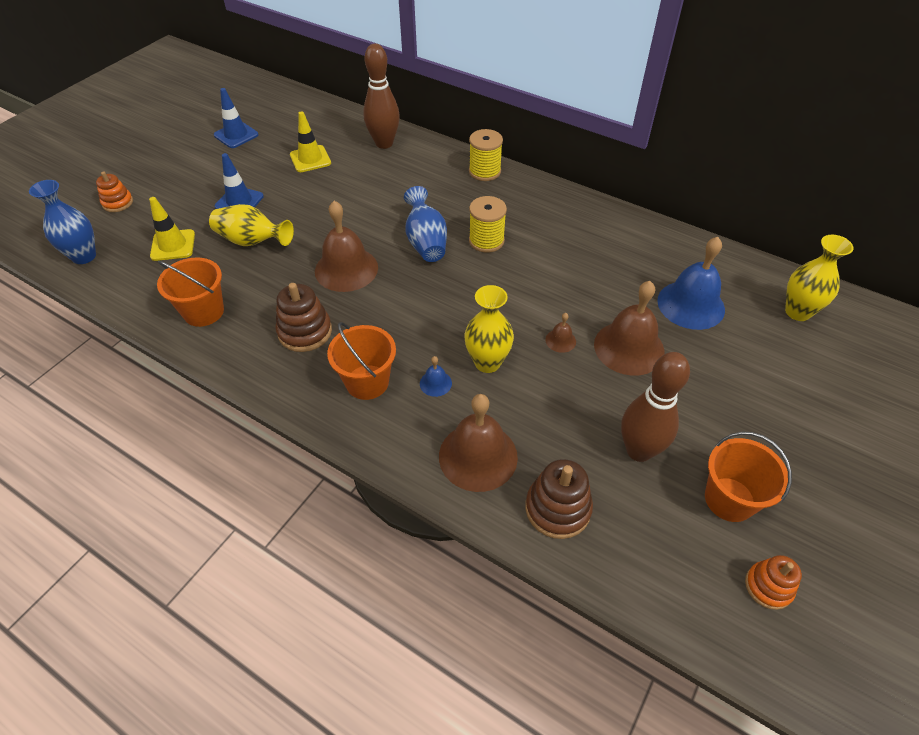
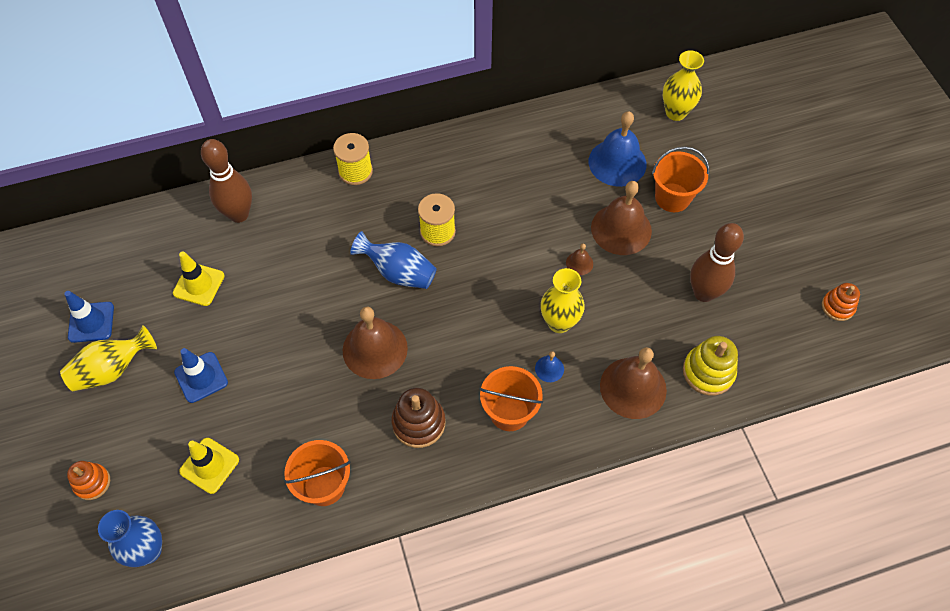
camera: 50 degrees left, 10 degrees up
yellow vase [209,204,294,246] -> yellow vase moved to [60,325,157,391]
brown stacking toy [525,459,593,539] -> yellow stacking toy [683,336,738,395]
orange bucket [705,432,792,522] -> orange bucket moved to [652,147,709,212]

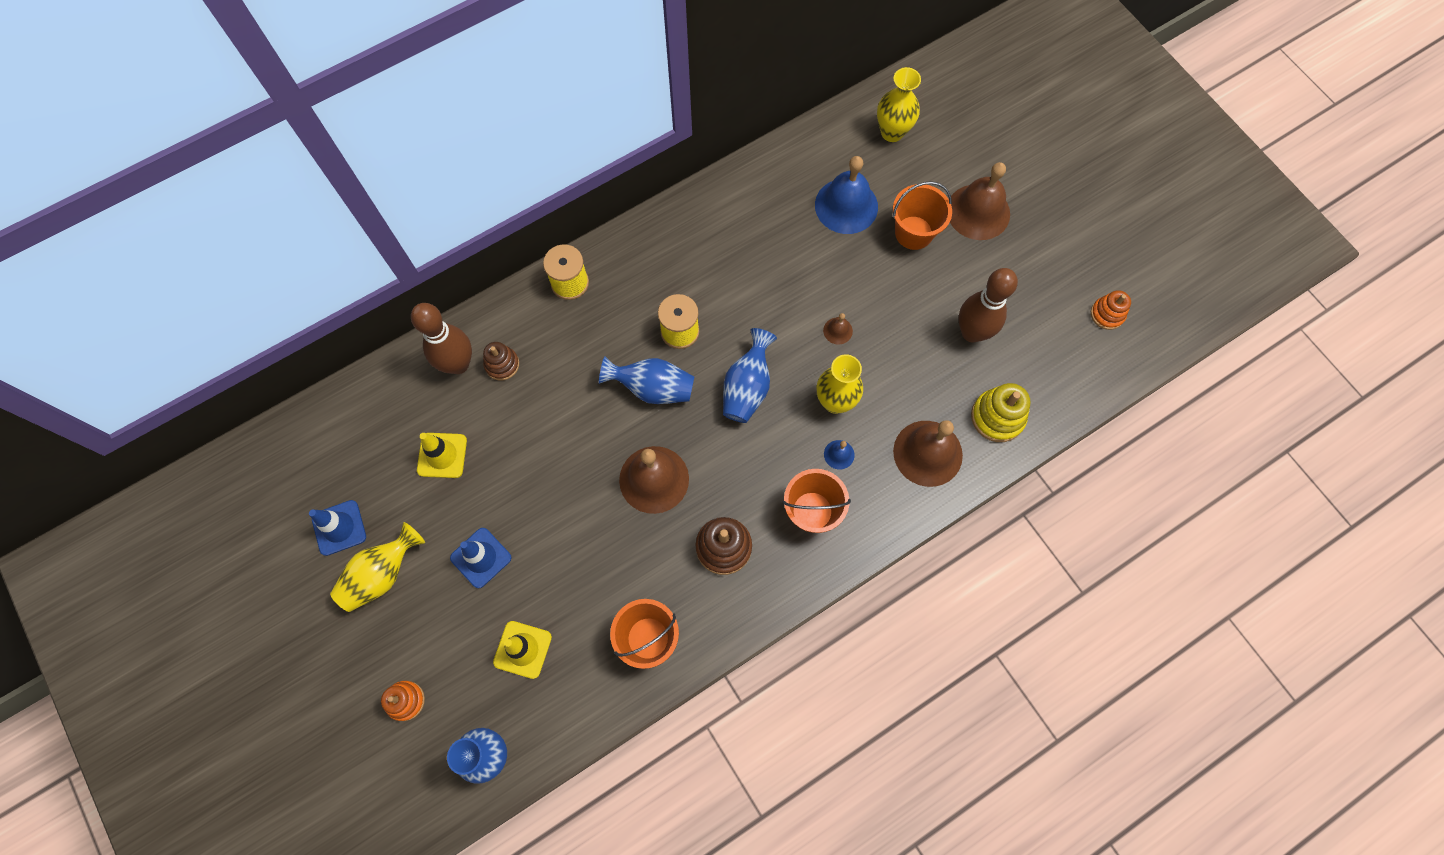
camera: 15 degrees left, 10 degrees up
brown bell [591,181,652,255] -> brown bell moved to [950,162,1010,240]
none -> brown stacking toy [483,342,519,380]
none -> blue vase [723,328,777,423]

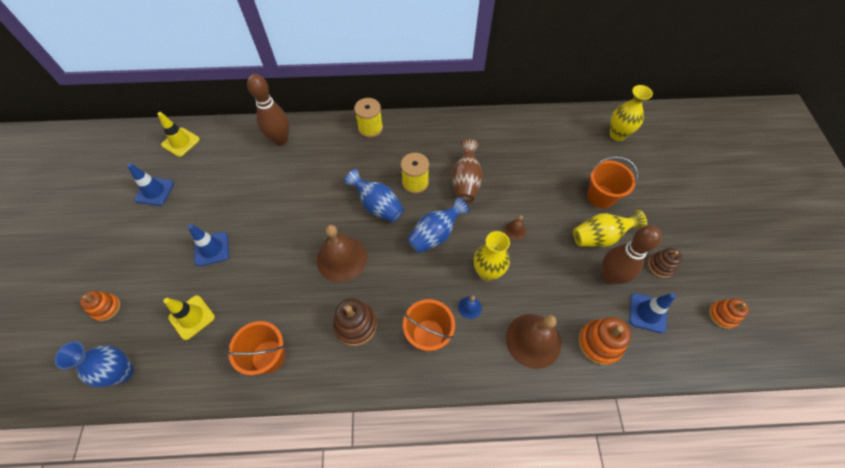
camera: 30 degrees right, 10 degrees down
yellow vase [330,522,425,612] -> yellow vase moved to [573,210,647,247]
yellow traffic cone [417,433,467,478] -> yellow traffic cone moved to [157,112,200,157]
brown stacking toy [483,342,519,380] -> brown stacking toy moved to [648,248,682,278]
blue bell [815,156,878,234] -> none
brown bell [950,162,1010,240] -> none
yellow stacking toy [971,383,1031,442] -> orange stacking toy [578,317,631,365]
none -> brown vase [452,139,483,202]
none -> blue traffic cone [629,293,676,333]

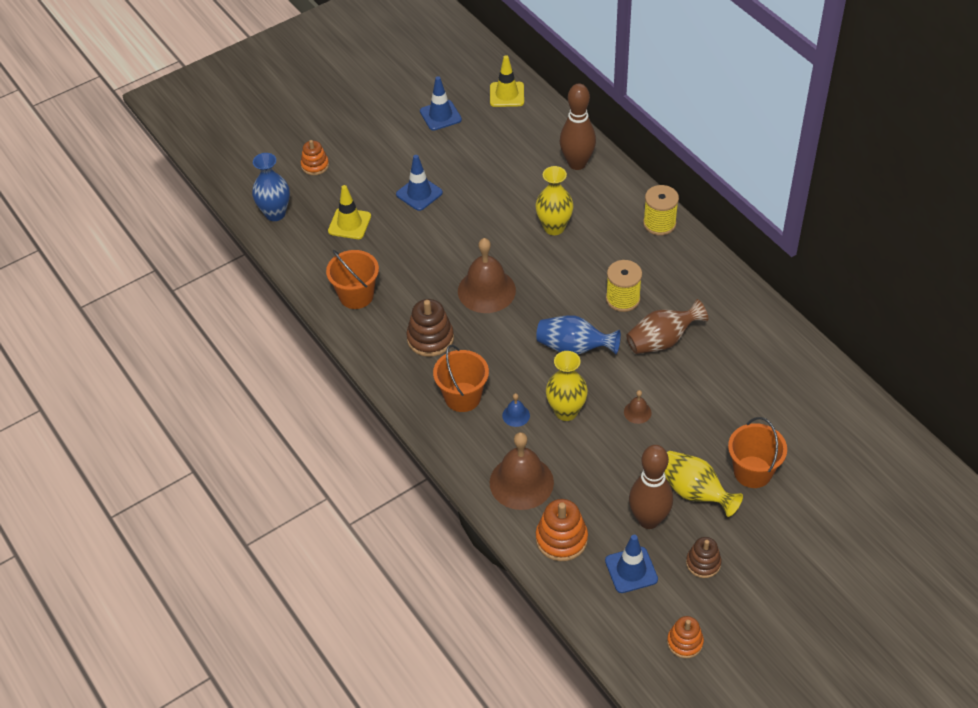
camera: 60 degrees right, 10 degrees down
blue vase [344,169,404,222] -> none
yellow vase [610,85,653,141] -> yellow vase moved to [535,166,573,235]

